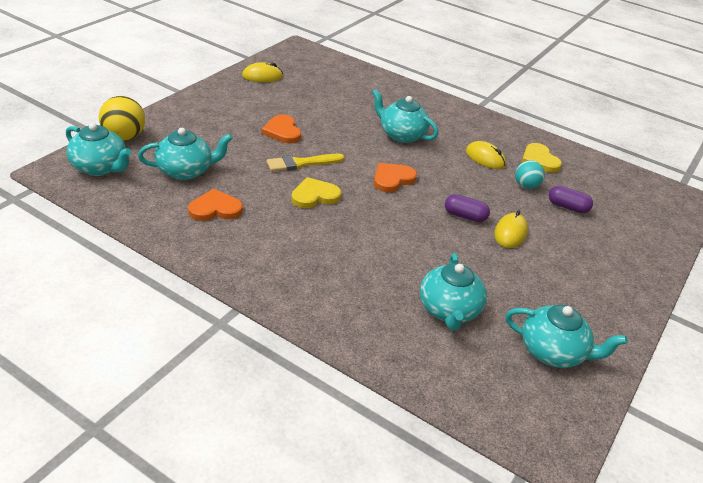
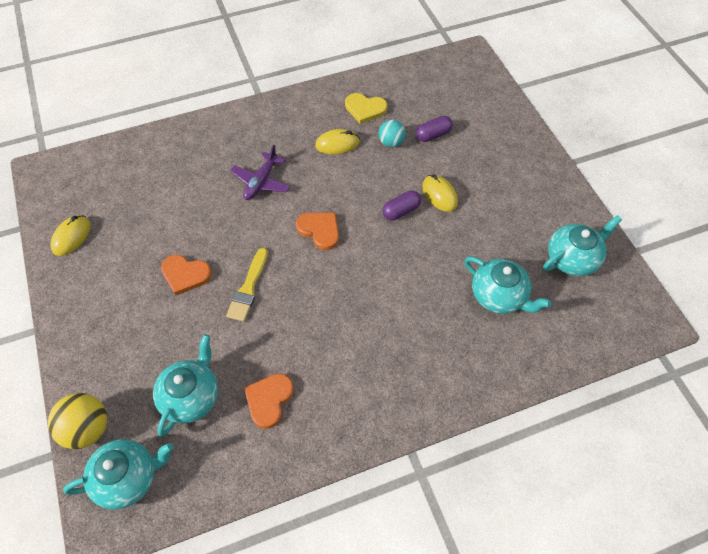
camera: 50 degrees left, 20 degrees up
yellow heart [291,177,341,208] -> none
turquoise teapot [372,89,439,143] -> purple plane [230,145,290,200]
orange heart [374,163,417,192] -> orange heart turned 135 degrees clockwise [296,213,339,250]

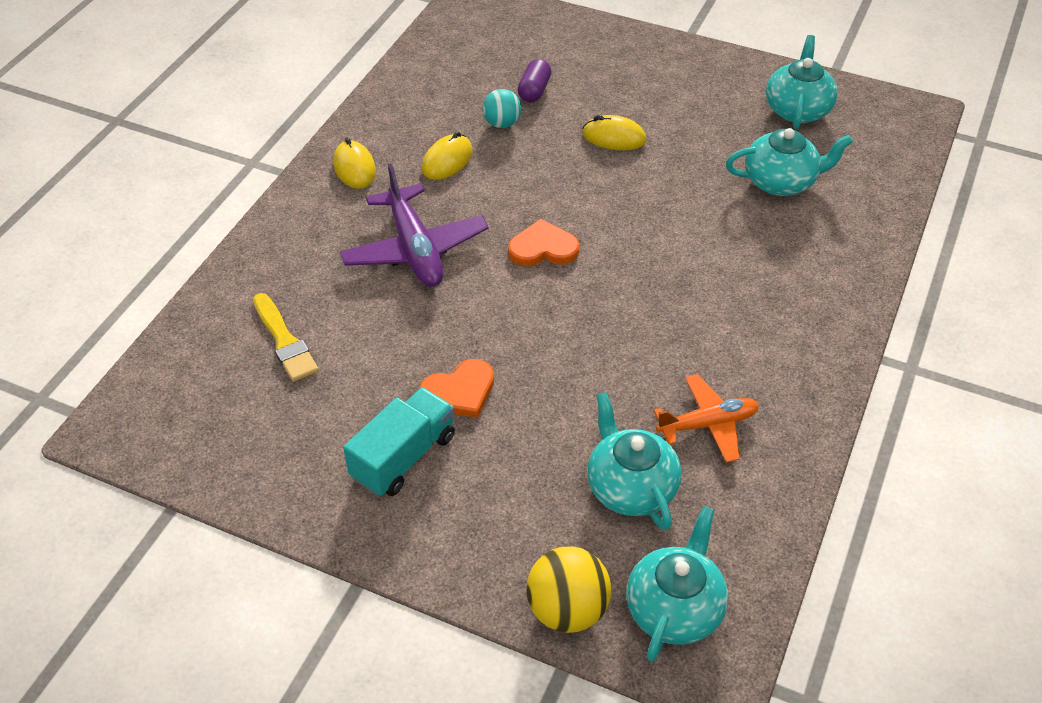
camera: 45 degrees left, 10 degrees down
yellow mouse [50,215,91,256] -> yellow mouse moved to [333,137,376,189]
yellow brush [226,248,268,322] -> yellow brush moved to [253,293,319,382]
purple plane [230,145,290,200] -> purple plane [339,163,489,287], size x1.53
orange heart [244,374,294,429] -> orange plane [654,374,759,463]
yellow heart [345,93,388,124] -> none
purple capsule [382,191,421,220] -> none
none -> turquoise truck [343,387,455,496]

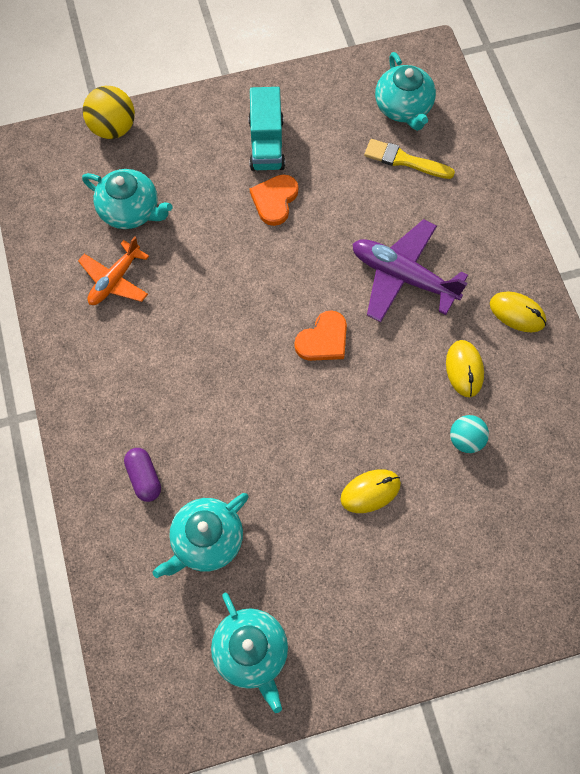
camera: 140 degrees right, 20 degrees up
purple capsule [518,59,551,102] -> purple capsule moved to [124,448,161,502]
turquoise teapot [626,506,728,662] -> turquoise teapot moved to [375,52,436,131]

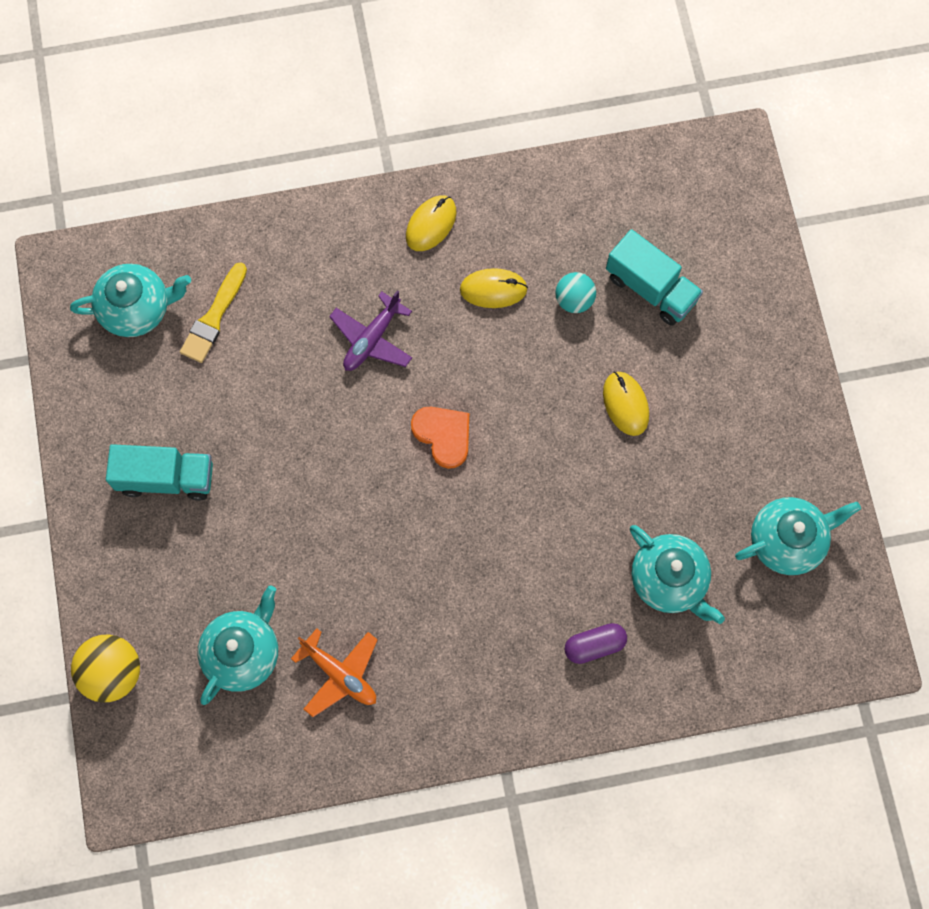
camera: 85 degrees left, 5 degrees up
orange heart [249,175,298,226] -> none
purple plane [353,219,468,322] -> purple plane [329,290,412,371], size x0.65
none -> turquoise truck [606,229,703,326]

